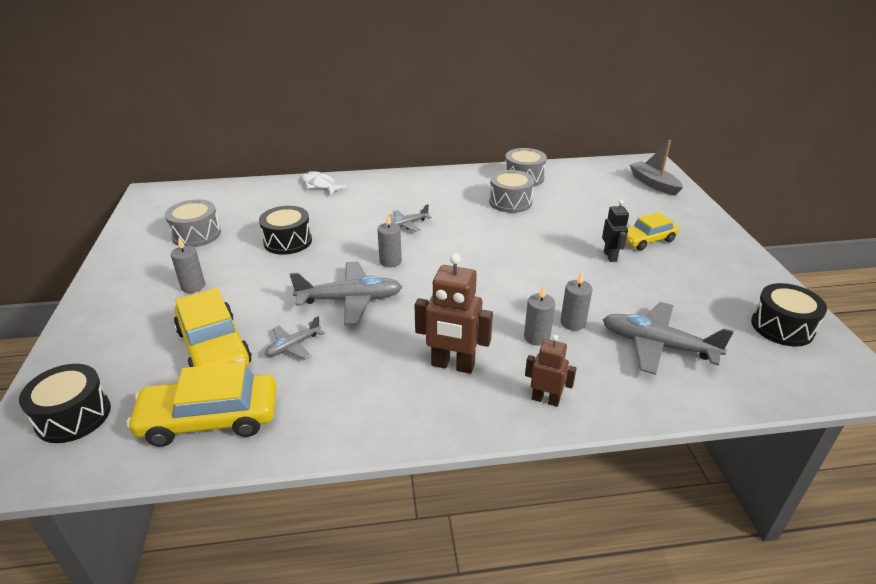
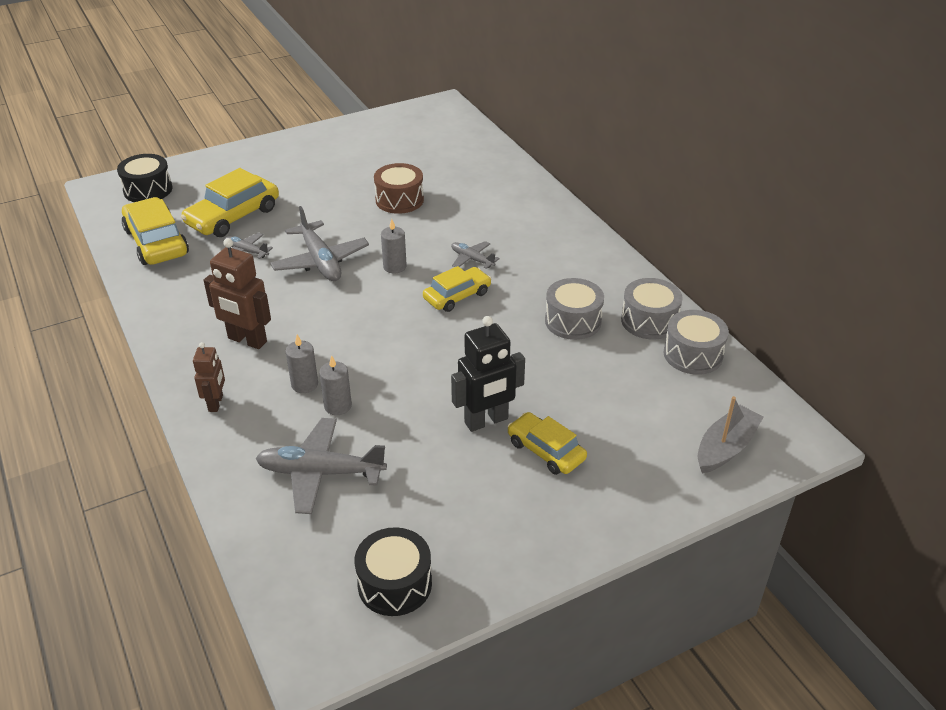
camera: 70 degrees right, 5 degrees up
grey drum [165,200,221,247] -> grey drum moved to [664,310,729,375]
grey candle [171,238,205,293] -> none
black drum [259,206,312,255] -> brown drum [374,163,424,214]
white fish [302,171,347,195] -> none
brown robot [414,253,493,374] -> brown robot turned 60 degrees counterclockwise [204,238,271,349]
black robot [602,200,629,262] -> black robot [451,316,525,432], size x1.65
grey plane [602,302,734,375] -> grey plane turned 90 degrees counterclockwise [256,418,387,514]
none -> yellow car [423,266,491,312]

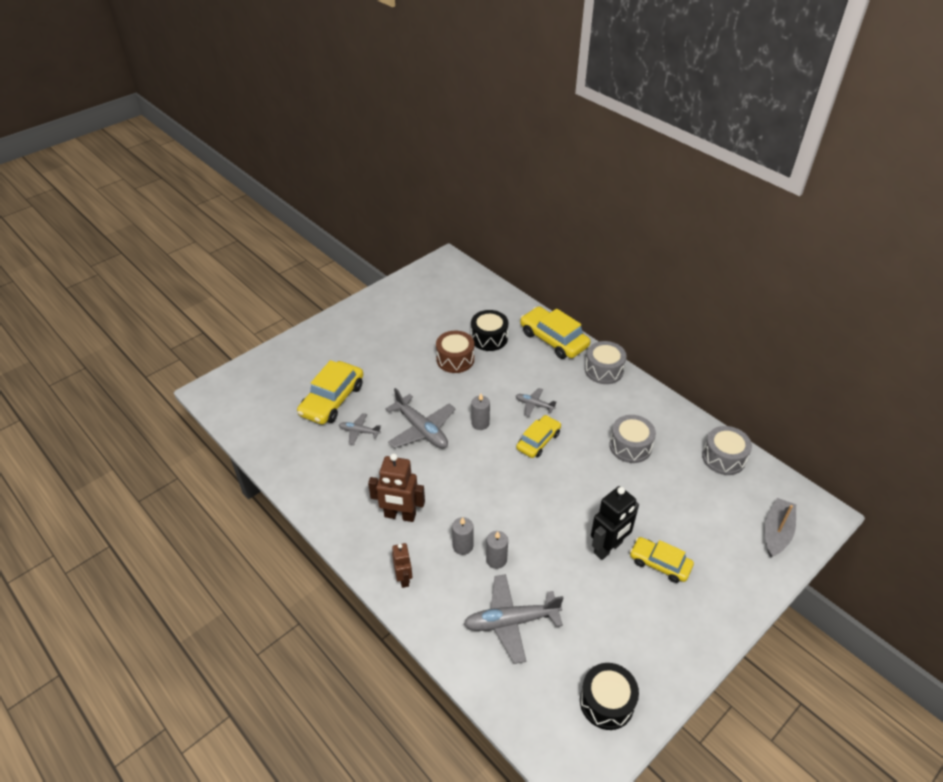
camera: 15 degrees left, 5 degrees up
black drum [117,154,172,202] -> black drum moved to [471,310,508,351]
yellow car [122,197,189,265] -> yellow car moved to [520,306,590,359]
grey drum [621,278,683,340] -> grey drum moved to [585,341,627,384]

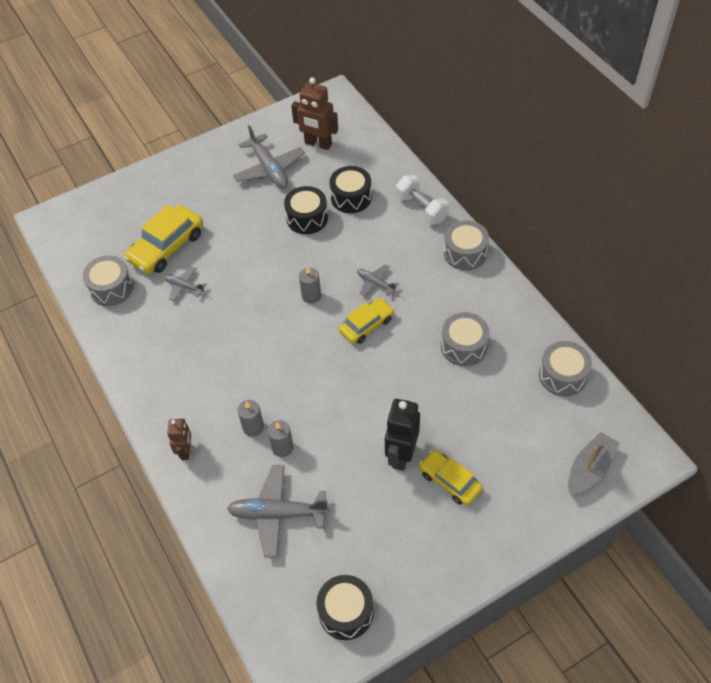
camera: 15 degrees right, 10 degrees up
brown robot [368,453,425,522] -> brown robot moved to [291,77,338,150]
grey plane [385,388,455,448] -> grey plane moved to [233,125,305,188]
brown drum [436,331,474,373] -> black drum [284,186,328,234]
yellow car [520,306,590,359] -> white dumbbell [396,175,449,225]
black robot [591,486,639,560] -> black robot turned 135 degrees clockwise [385,399,420,471]
none -> grey drum [83,256,133,306]

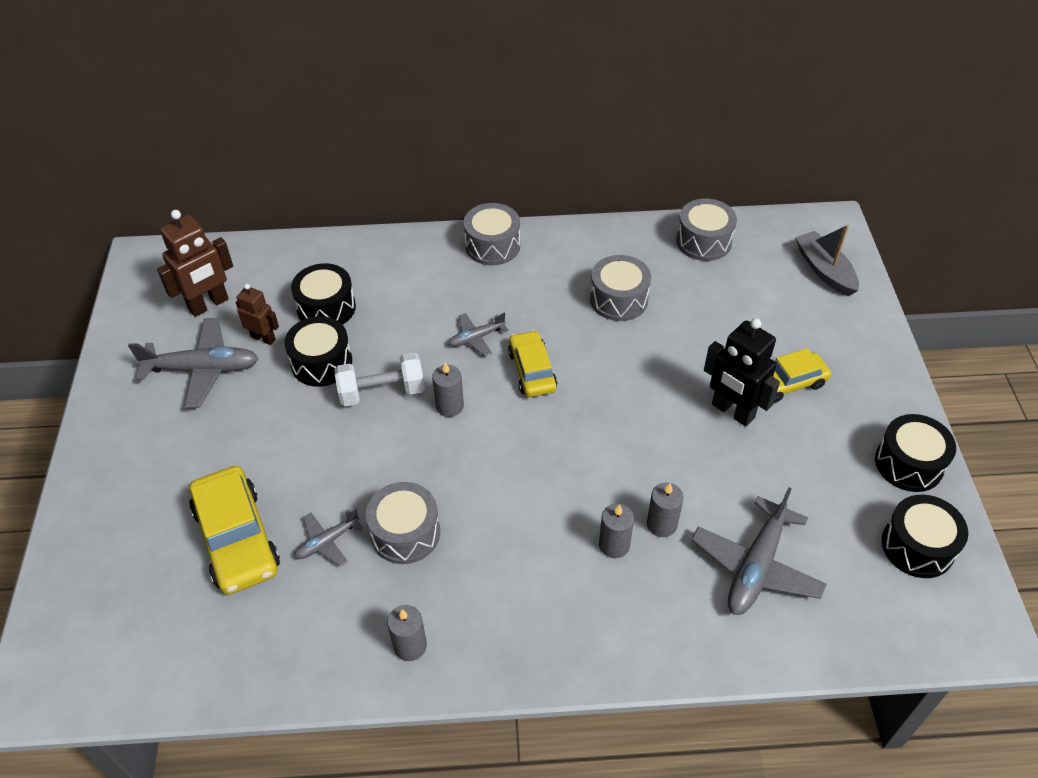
camera: 65 degrees left, 5 degrees down
grey drum [83,256,133,306] -> grey drum moved to [366,482,440,564]
brown robot [167,419,191,460] -> brown robot moved to [236,284,279,345]
white dumbbell [396,175,449,225] -> white dumbbell moved to [334,352,425,406]
none -> grey candle [387,605,427,661]
none -> black drum [875,414,956,492]

